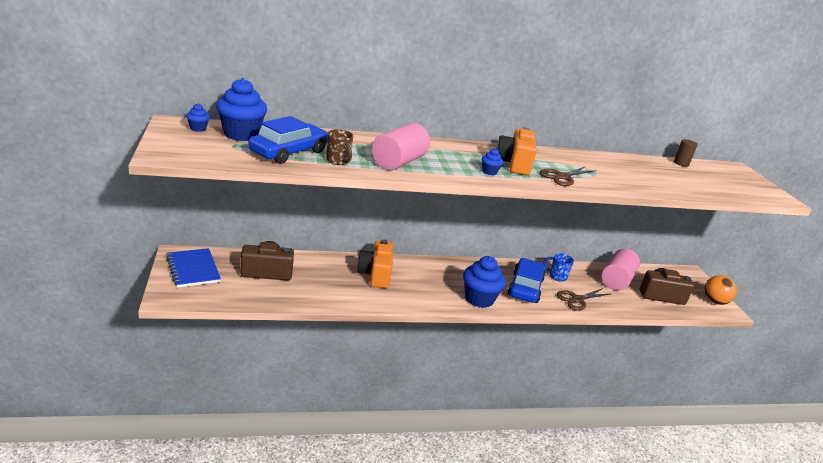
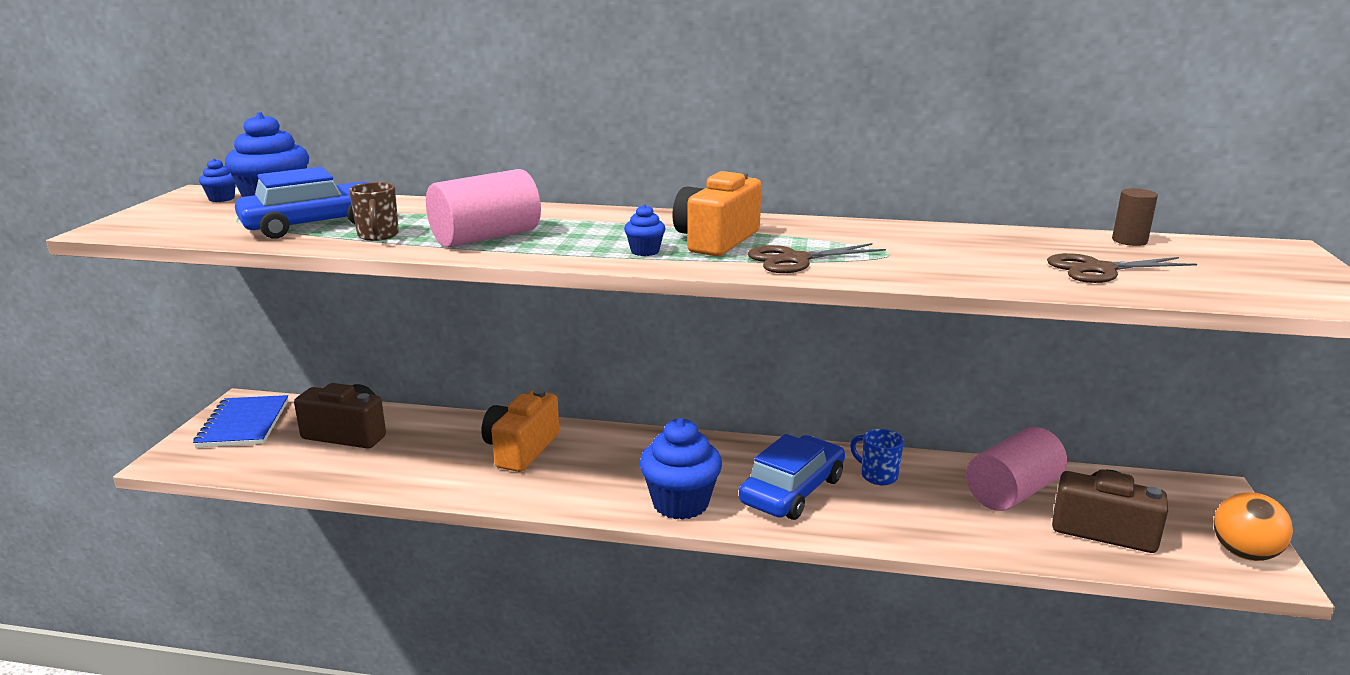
camera: 25 degrees right, 5 degrees down
brown scissors [557,288,610,310] -> brown scissors moved to [1047,253,1197,283]

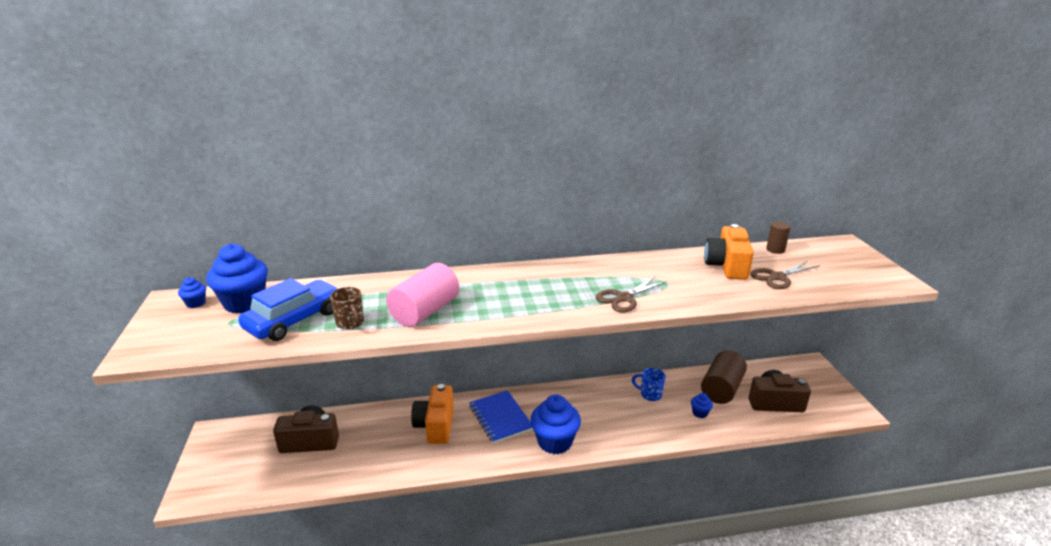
camera: 20 degrees left, 5 degrees up
blue notebook [193,395,288,448] -> blue notebook moved to [469,390,533,444]
blue cupcake [624,204,666,256] -> blue cupcake moved to [691,393,713,418]
orange camera [672,171,762,256] -> orange camera moved to [704,224,754,280]
blue car [739,434,845,520] -> none
pink cylinder [966,427,1067,511] -> brown cylinder [701,350,747,404]
orange ball [1214,492,1293,561] -> none

